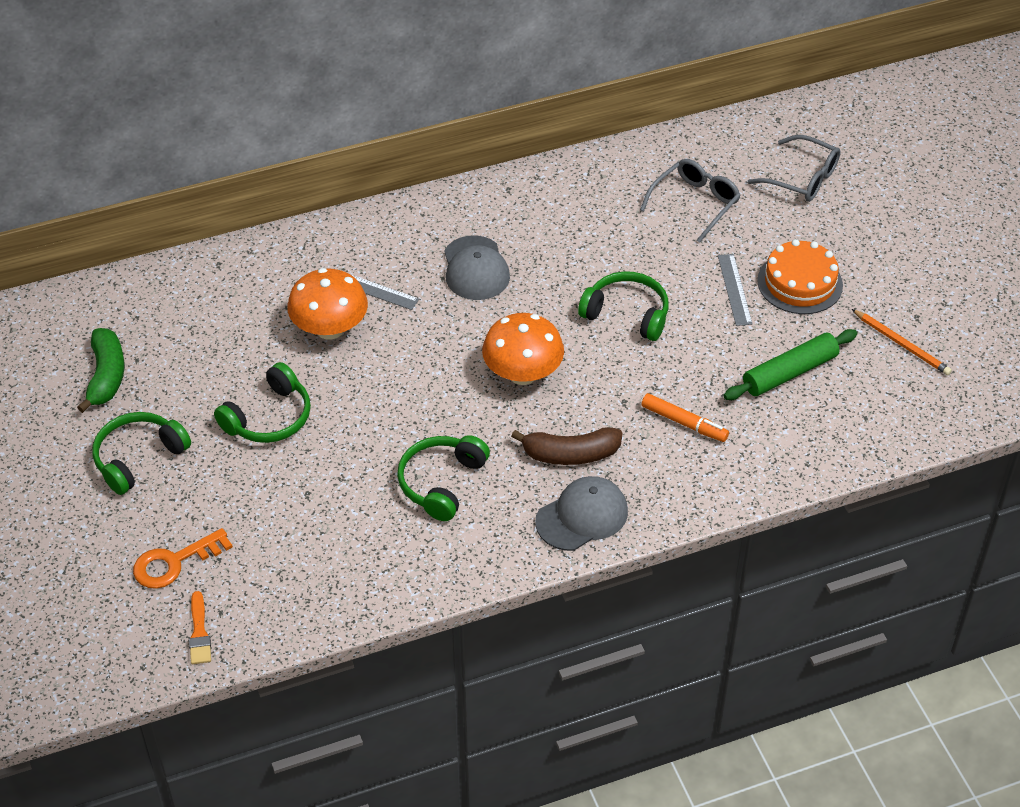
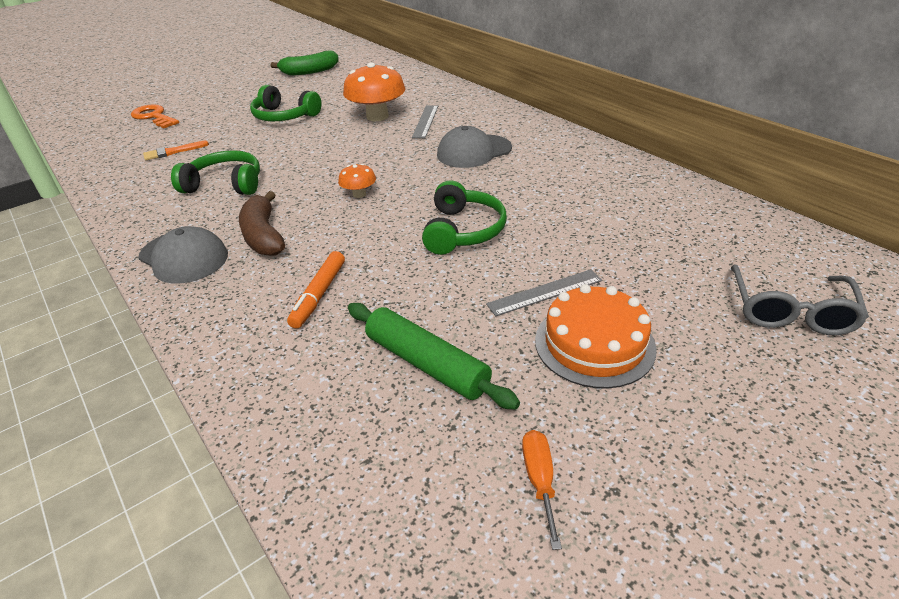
camera: 75 degrees right, 10 degrees down
green headphones [92,412,191,495] -> none
orange brush [189,591,211,664] -> orange brush moved to [143,141,209,160]
orange mushroom [482,313,564,385] -> orange mushroom [338,164,376,198], size x0.49
grey glasses [640,159,741,243] -> none
orange pencil [852,309,952,375] -> orange screwdriver [522,430,562,550]

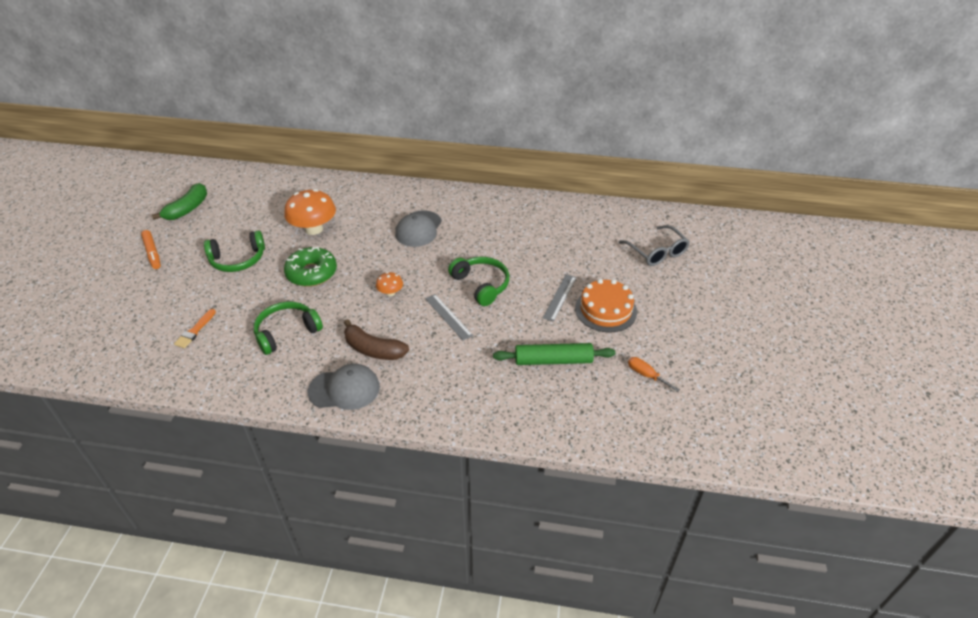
camera: 45 degrees left, 5 degrees up
orange key [131,104,179,128] -> none
orange marker [287,251,345,328] -> orange marker moved to [141,230,161,269]
grey ruler [412,105,438,138] -> grey ruler moved to [425,294,473,341]
none -> green donut [284,247,337,287]

